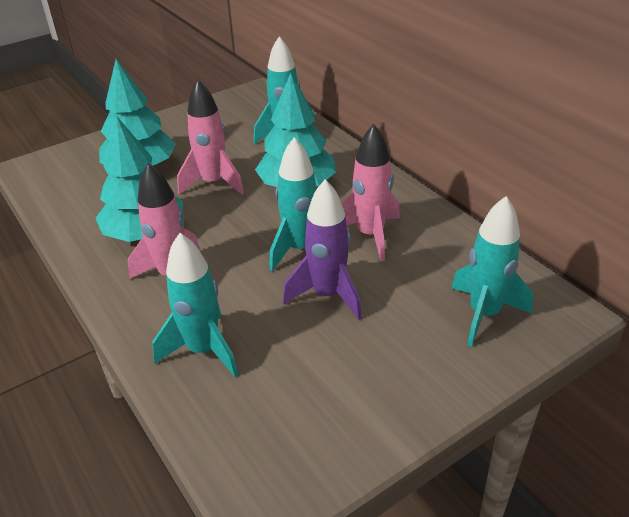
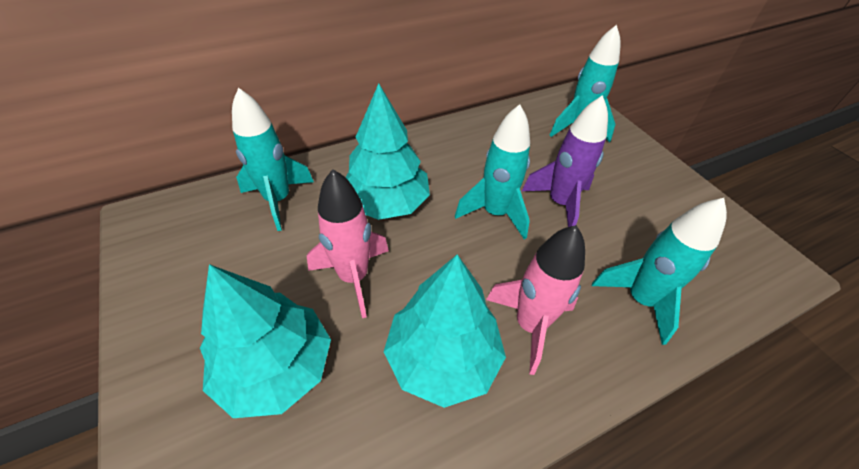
camera: 85 degrees left, 10 degrees up
pink rocket [341,124,400,262] -> none

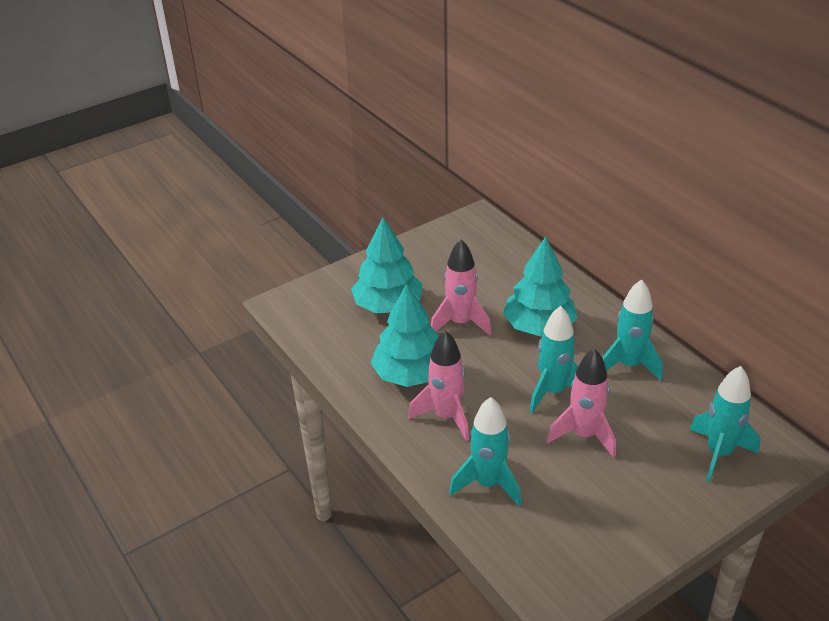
camera: 85 degrees right, 10 degrees down
turquoise rocket [232,88,314,231] -> turquoise rocket moved to [602,279,663,381]
purple rocket [522,95,608,227] -> pink rocket [546,348,616,458]

